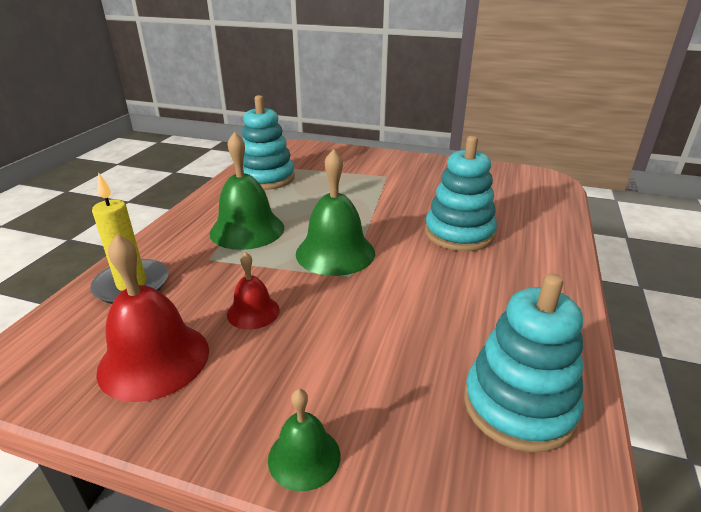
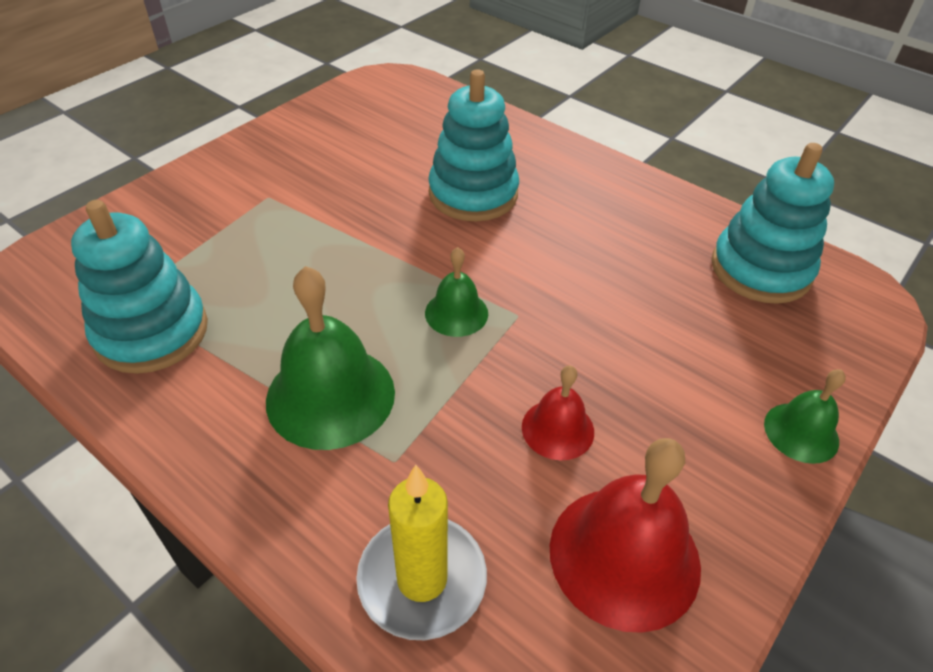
camera: 70 degrees left, 15 degrees up
green bell [296,149,375,276] -> green bell [425,247,488,337], size x0.55

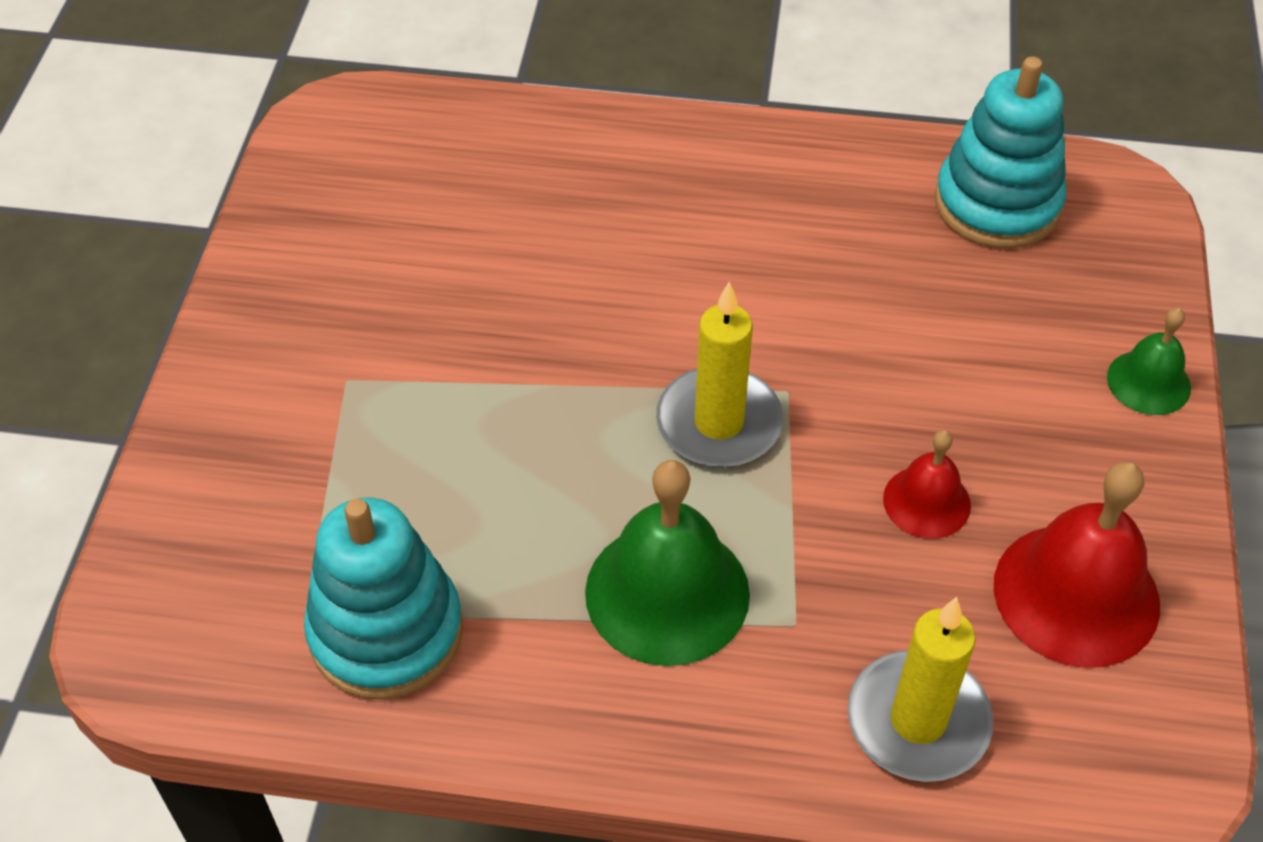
camera: 30 degrees left, 5 degrees up
green bell [425,247,488,337] -> yellow candle [656,282,783,467]
turquoise stacking toy [428,69,519,222] -> none

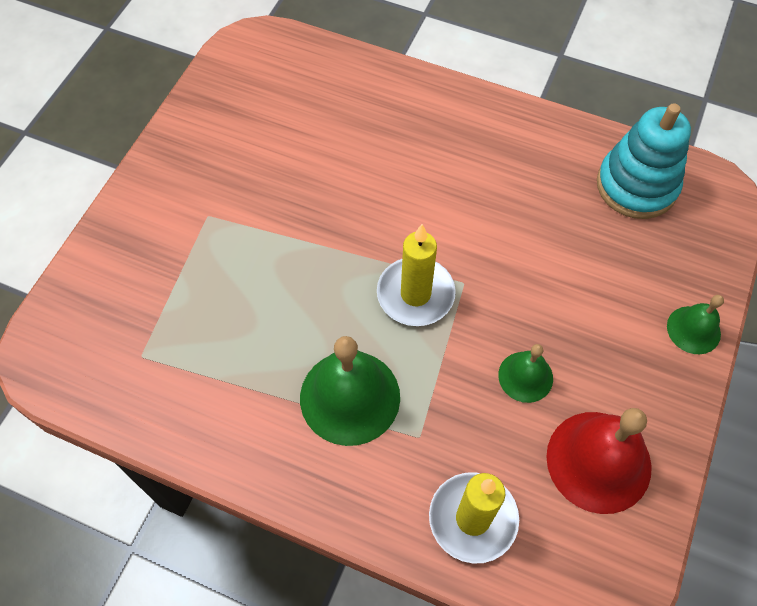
camera: 15 degrees right, 10 degrees up
turquoise stacking toy [304,498,463,700] -> none
red bell [883,430,971,539] -> green bell [498,344,553,403]

